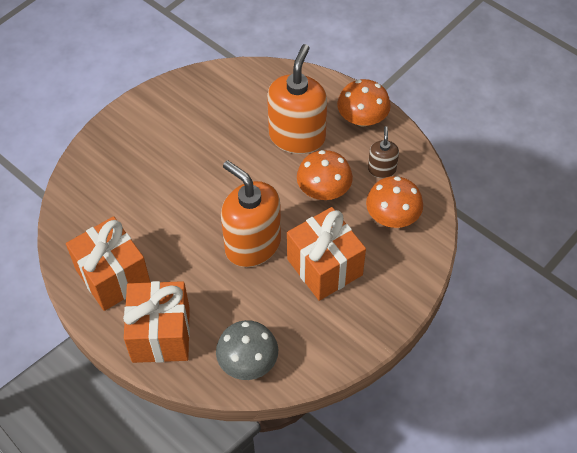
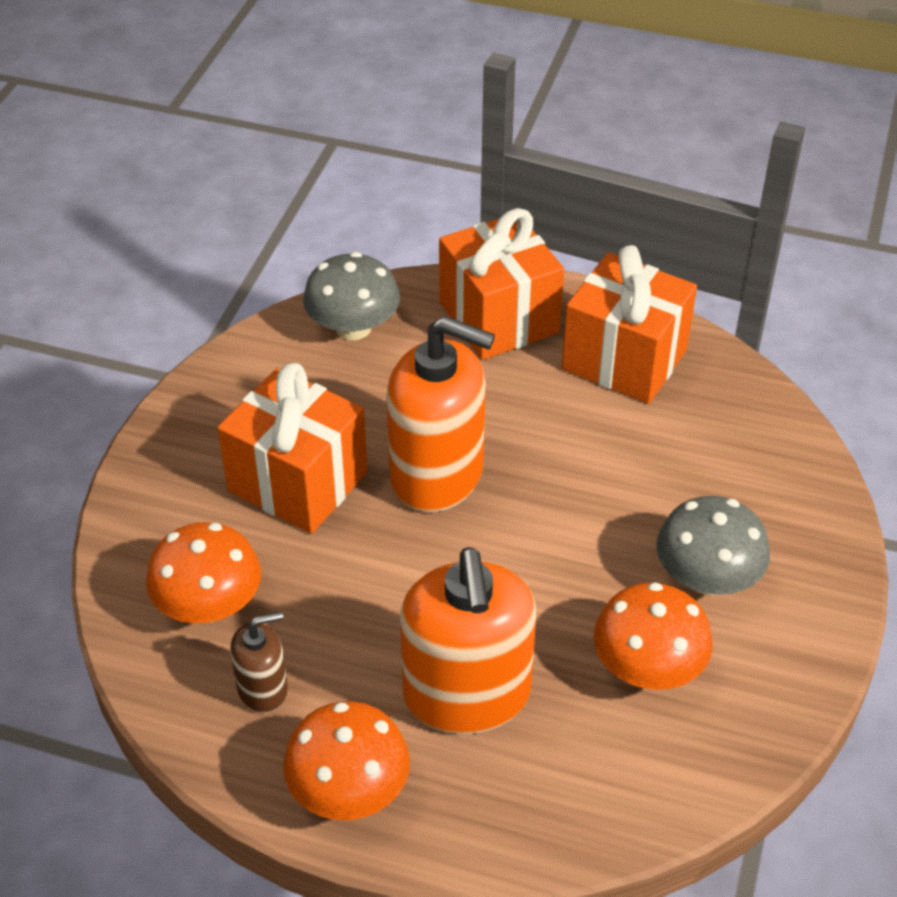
camera: 155 degrees right, 10 degrees down
orange mushroom [297,150,353,200] -> orange mushroom moved to [594,582,713,690]
brown soap dispenser [368,126,399,178] -> brown soap dispenser turned 90 degrees counterclockwise [230,611,288,713]
none -> grey mushroom [656,496,770,595]

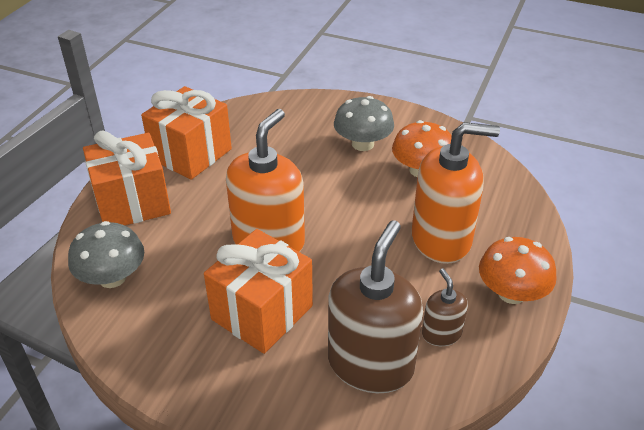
camera: 85 degrees left, 5 degrees down
orange mushroom [146,522,261,623] -> brown soap dispenser [328,220,423,393]

